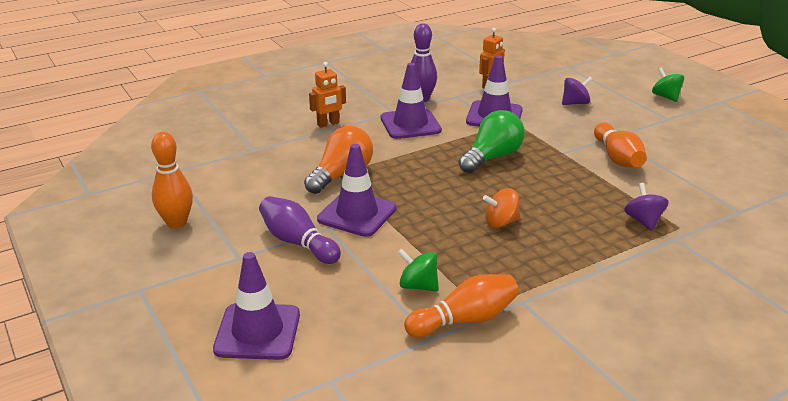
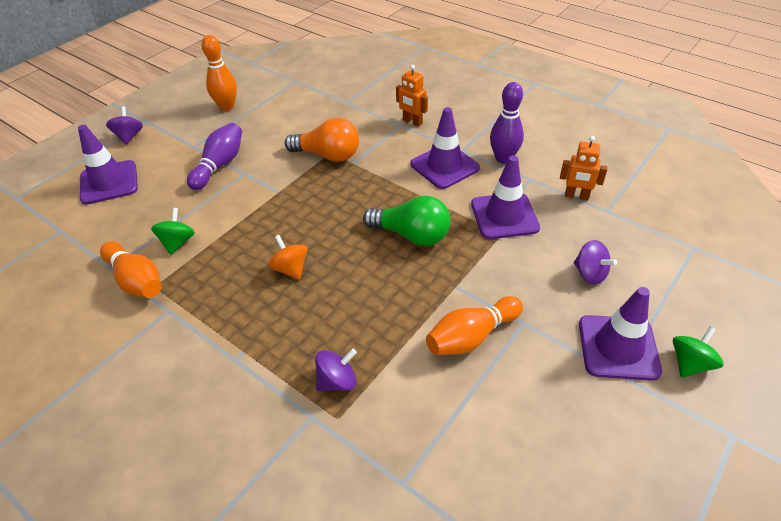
camera: 70 degrees right, 15 degrees up
purple traffic cone [317,144,396,237] -> purple traffic cone moved to [579,287,662,381]
none -> purple spinning top [106,106,143,145]

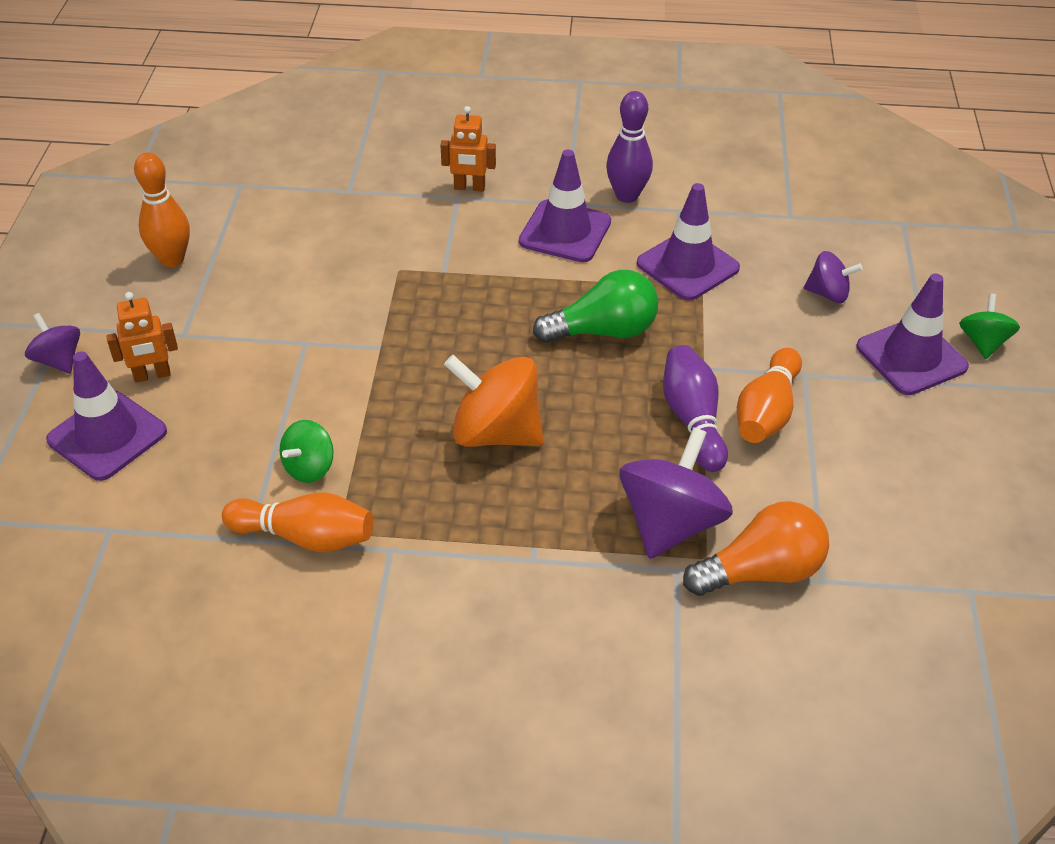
camera: 35 degrees left, 0 degrees up
green spinning top [151,208,195,255] -> green spinning top turned 120 degrees counterclockwise [280,420,333,483]
purple bowling pin [187,123,242,190] -> purple bowling pin moved to [663,345,728,472]
orange spinning top [268,235,308,280] -> orange spinning top [444,355,543,447], size x1.82
orange light bulb [285,118,359,162] -> orange light bulb moved to [683,501,829,596]
purple spinning top [315,348,357,391] -> purple spinning top [619,427,733,559], size x1.82
orange robot [560,136,608,200] -> orange robot moved to [106,292,178,383]

